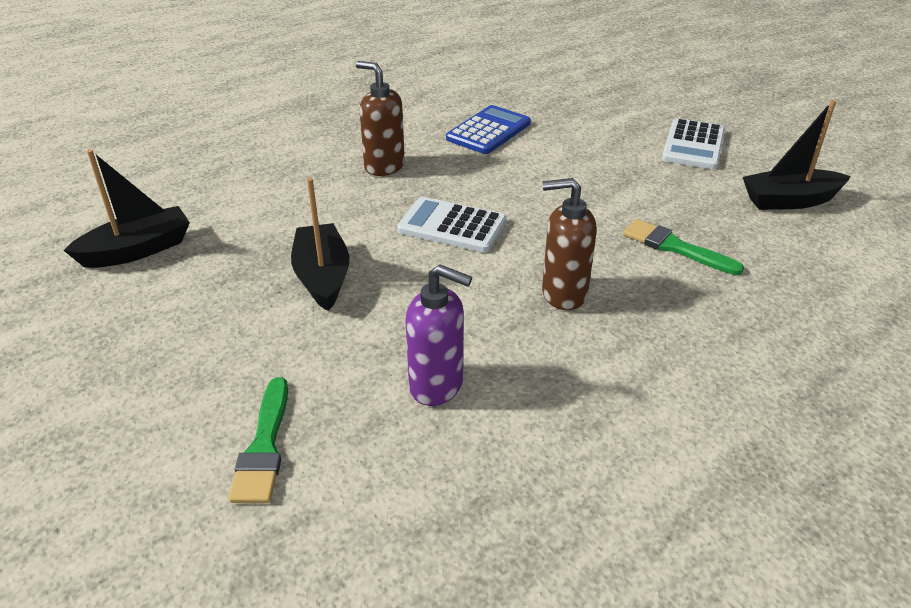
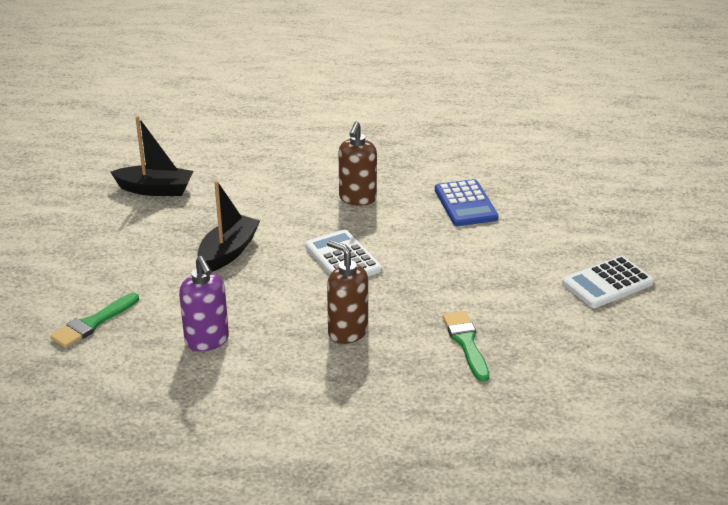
camera: 40 degrees right, 5 degrees down
brown soap dispenser [356,61,405,176] -> brown soap dispenser turned 150 degrees counterclockwise [338,122,377,206]
blue calculator [446,105,531,154] -> blue calculator turned 90 degrees clockwise [435,179,499,226]
black boat [743,100,851,210] -> none

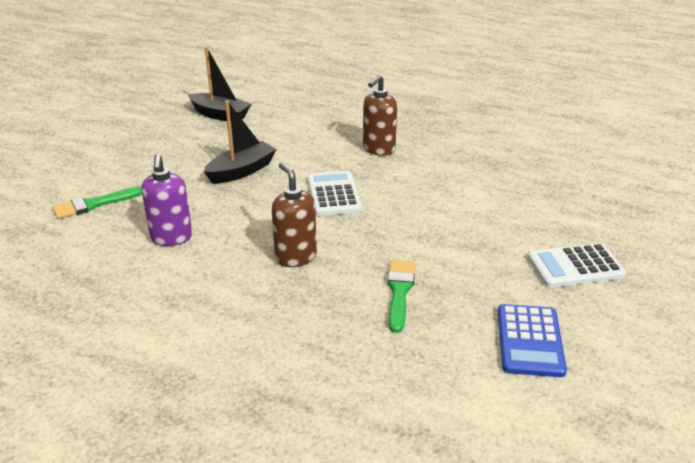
camera: 20 degrees right, 0 degrees up
blue calculator [435,179,499,226] -> blue calculator moved to [498,304,567,377]

